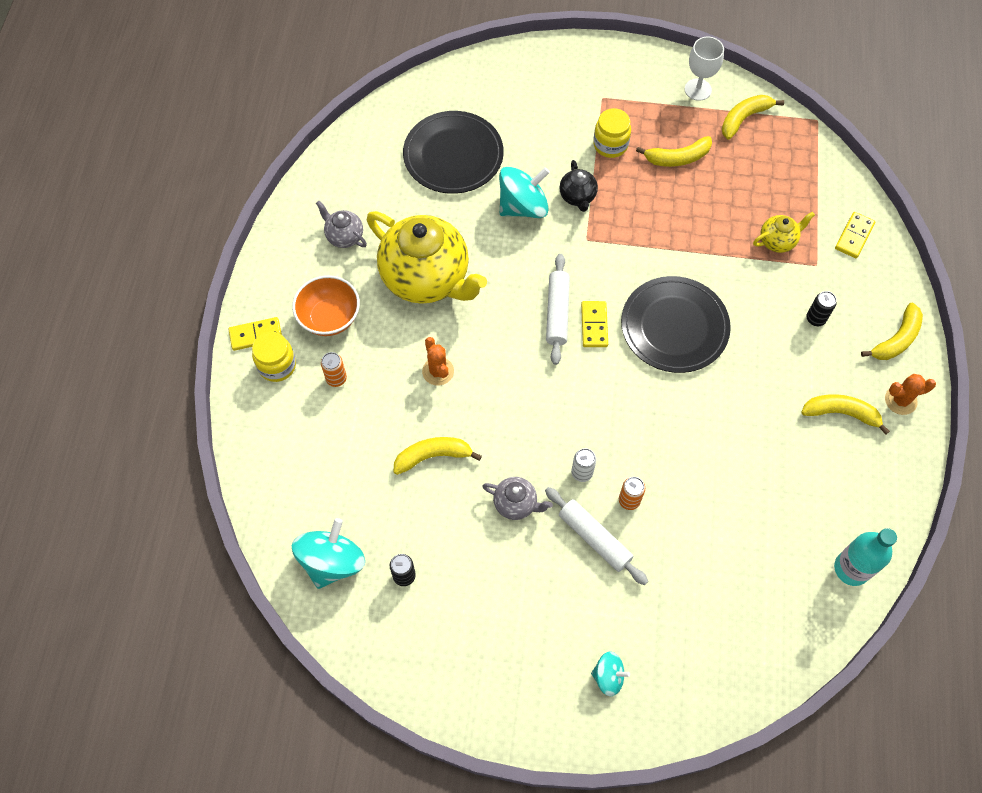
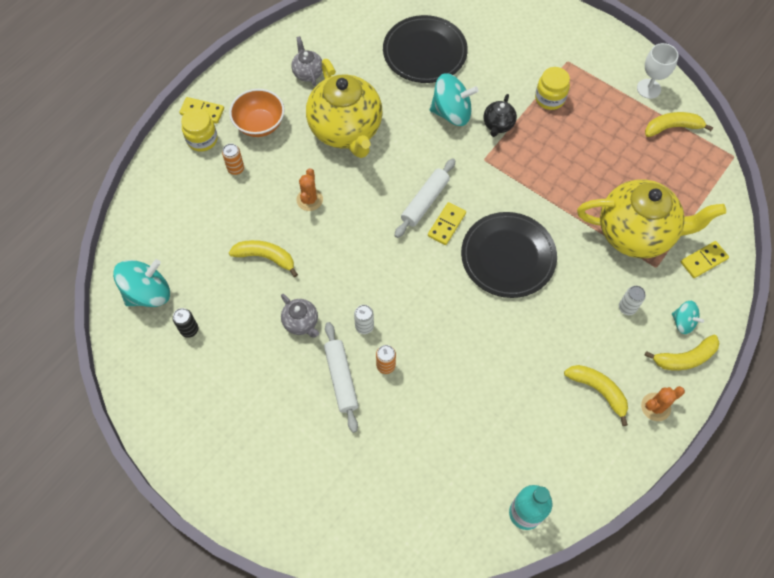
camera: 30 degrees right, 0 degrees up
turquoise spinning top [591,651,630,697] -> turquoise spinning top moved to [672,301,704,334]
yellow banana [636,136,712,167] -> none
yellow teapot [753,212,815,253] -> yellow teapot [577,179,726,258], size x2.27
black can [806,291,837,326] -> white can [619,286,646,315]
orange cactus [885,374,936,415] -> orange cactus turned 45 degrees counterclockwise [641,386,685,421]

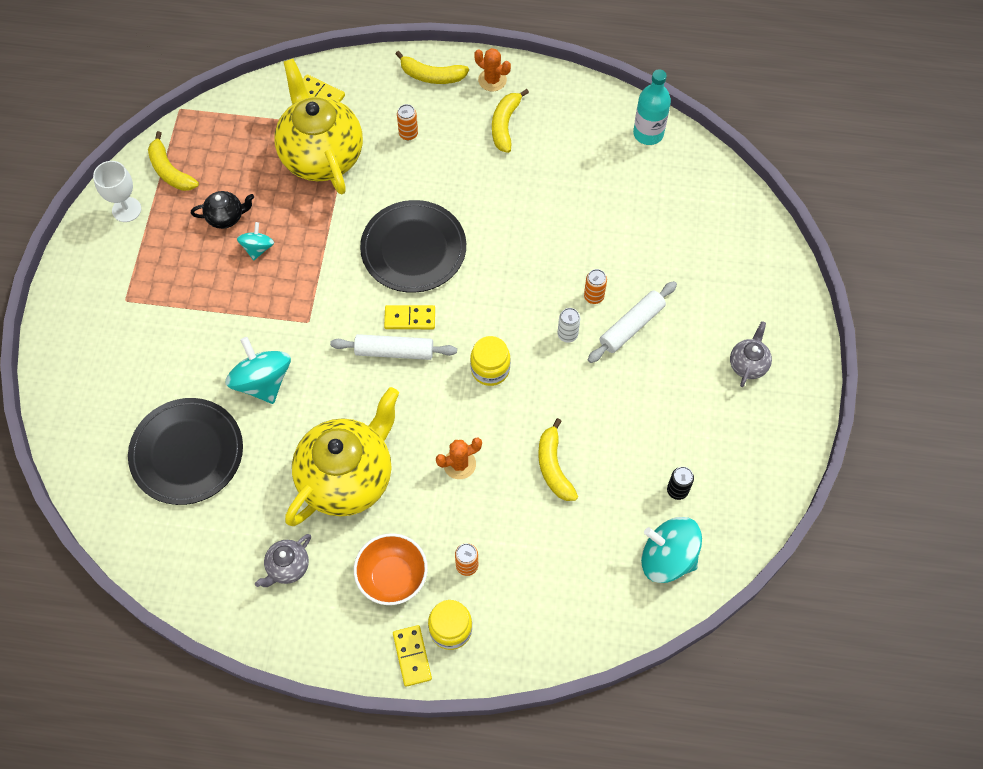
camera: 120 degrees left, 0 degrees up
grey teapot [281,294,319,338] -> grey teapot moved to [730,321,772,387]
black teapot [484,94,517,137] -> black teapot moved to [191,191,254,229]
yellow jar [535,67,570,110] -> yellow jar moved to [470,336,510,386]
white can [619,286,646,315] -> orange can [397,104,418,140]
yellow banana [644,335,719,370] -> yellow banana turned 150 degrees clockwise [396,51,469,84]
turquoise spinning top [672,301,704,334] -> turquoise spinning top moved to [237,222,274,260]

